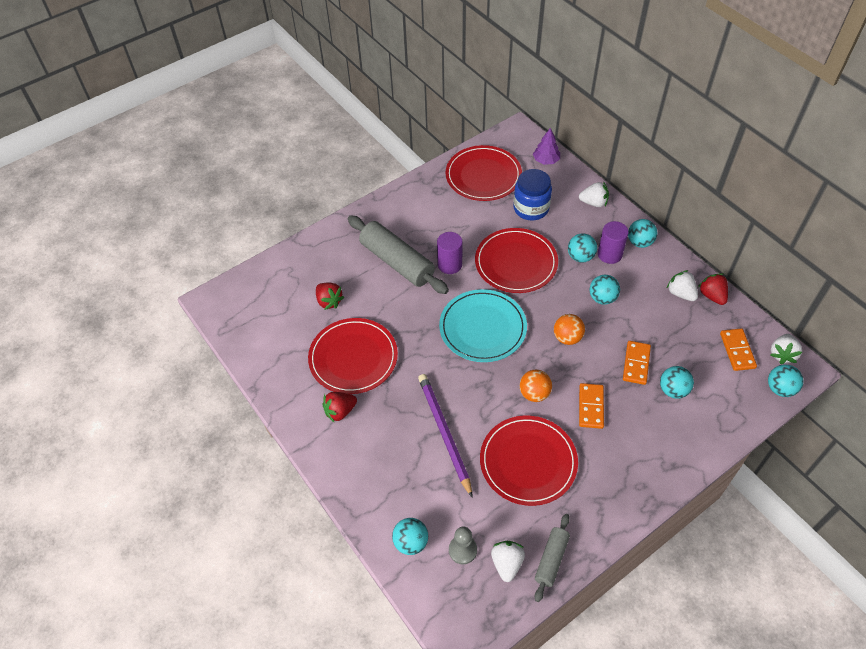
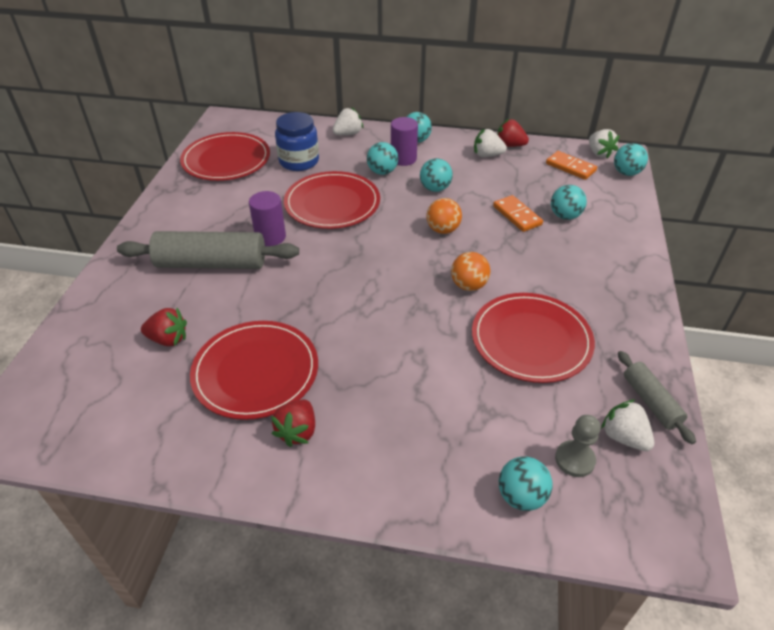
camera: 45 degrees left, 10 degrees down
purple pencil [418,374,473,498] -> none
turquoise plate [439,289,527,362] -> none
purple tree [533,128,560,165] -> none
orange domino [579,383,604,429] -> none

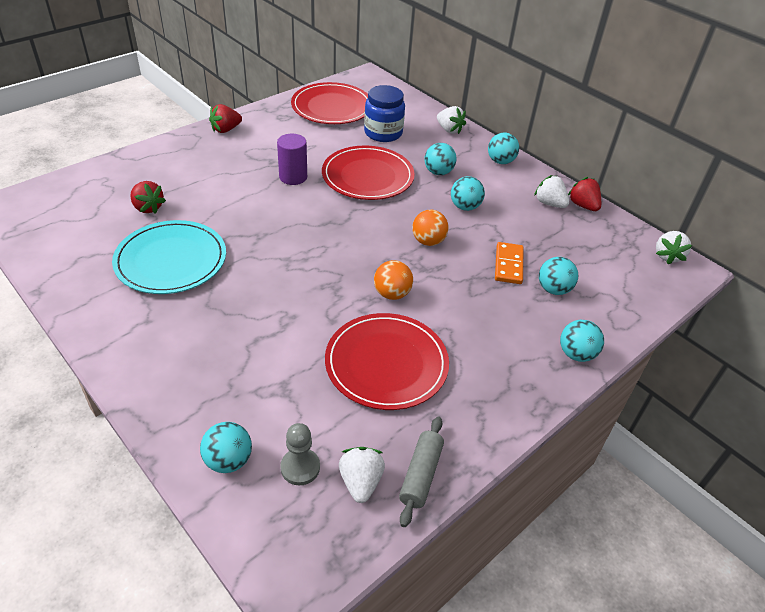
camera: 35 degrees right, 0 degrees up
grey rolling pin [117,231,299,269] -> none
red plate [190,321,318,420] -> turquoise plate [112,220,226,294]
red strawberry [271,400,315,447] -> red strawberry moved to [209,104,242,133]
white strawberry [333,107,363,135] -> white strawberry turned 45 degrees clockwise [437,106,466,134]
purple cylinder [391,117,418,166] -> none
orange domino [546,151,597,180] -> none
turquoise ball [614,143,648,176] -> turquoise ball moved to [560,320,604,362]

